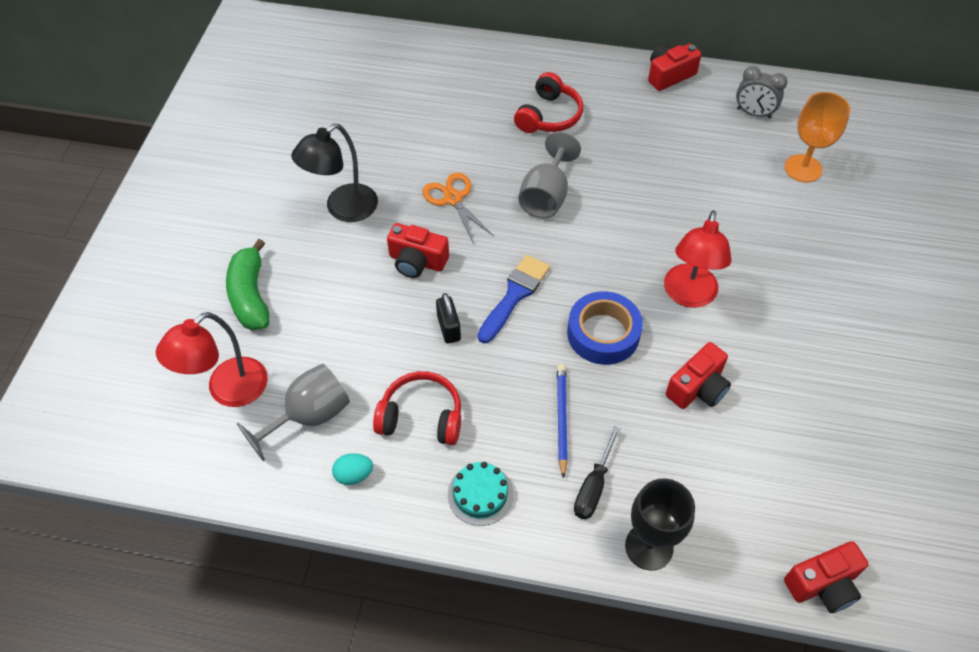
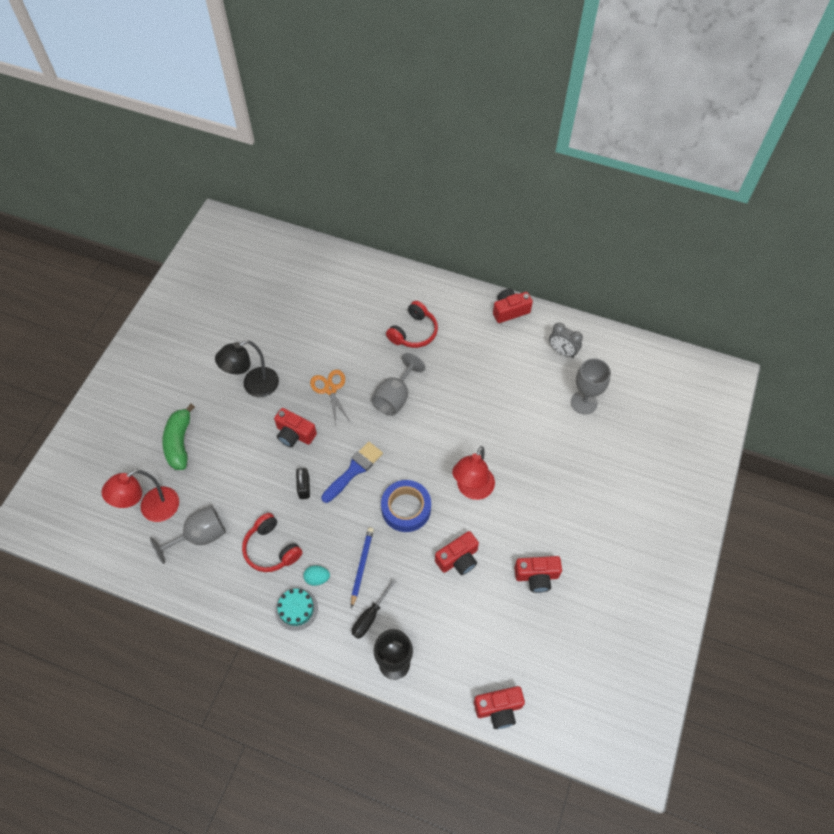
camera: 10 degrees right, 5 degrees up
turquoise egg [332,453,373,485] -> turquoise egg moved to [303,566,330,586]
red headphones [373,371,461,445] -> red headphones turned 150 degrees counterclockwise [242,513,302,572]
orange goblet [785,92,850,182] -> grey goblet [571,358,611,414]
none -> red camera [514,556,562,593]

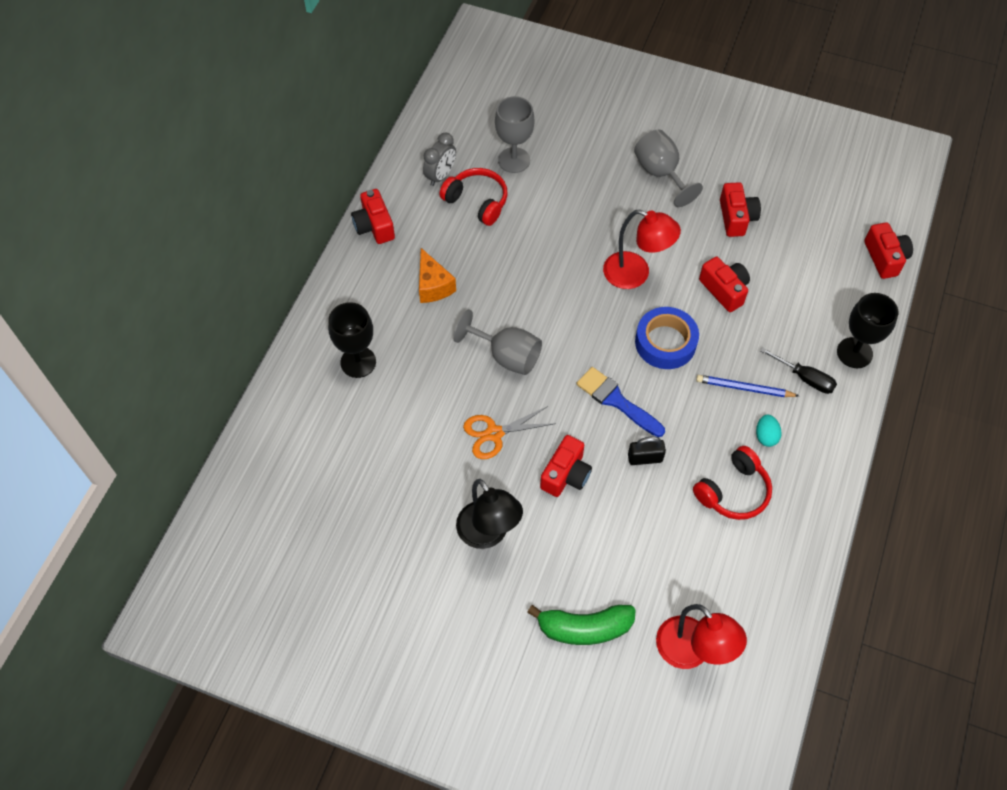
camera: 90 degrees left, 0 degrees up
grey goblet [150,505,226,564] -> grey goblet moved to [634,129,703,207]
turquoise cake [275,588,318,631] -> none
red headphones [386,301,438,348] -> red headphones moved to [439,168,508,226]
none -> black goblet [328,302,376,378]
none -> orange cheese [419,248,456,303]

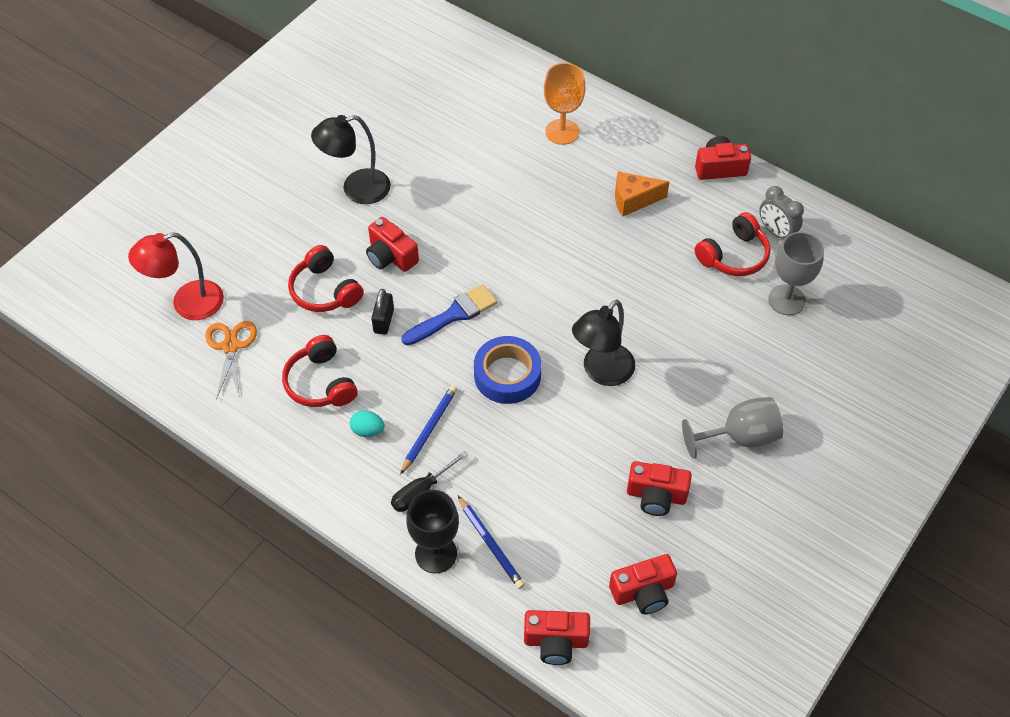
camera: 105 degrees right, 5 degrees down
black goblet [328,302,376,378] -> orange goblet [544,63,586,145]
grey goblet [453,309,542,375] -> none
orange scissors [463,406,556,459] -> orange scissors moved to [205,321,257,399]
green banana [527,605,636,645] -> none
red lamp [603,209,681,289] -> black lamp [572,300,635,386]
red camera [699,257,750,312] -> red camera moved to [609,554,677,614]
none -> red headphones [288,245,364,312]
none -> blue pencil [458,496,525,589]

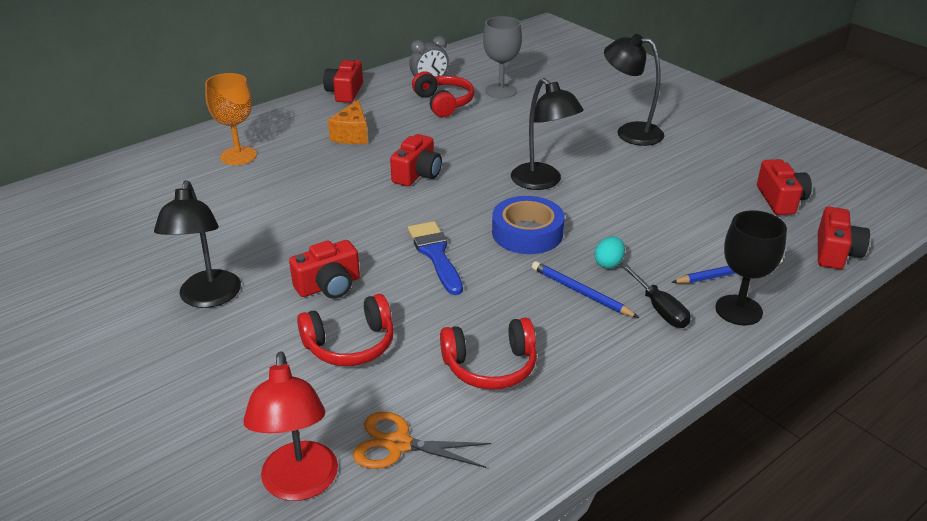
camera: 75 degrees left, 20 degrees down
turquoise egg [350,410,385,437] -> turquoise egg moved to [594,236,625,269]
black padlock [371,289,394,335] -> none
red camera [627,461,692,516] -> red camera moved to [390,134,442,186]
grey goblet [682,397,784,459] -> black lamp [604,34,664,146]

